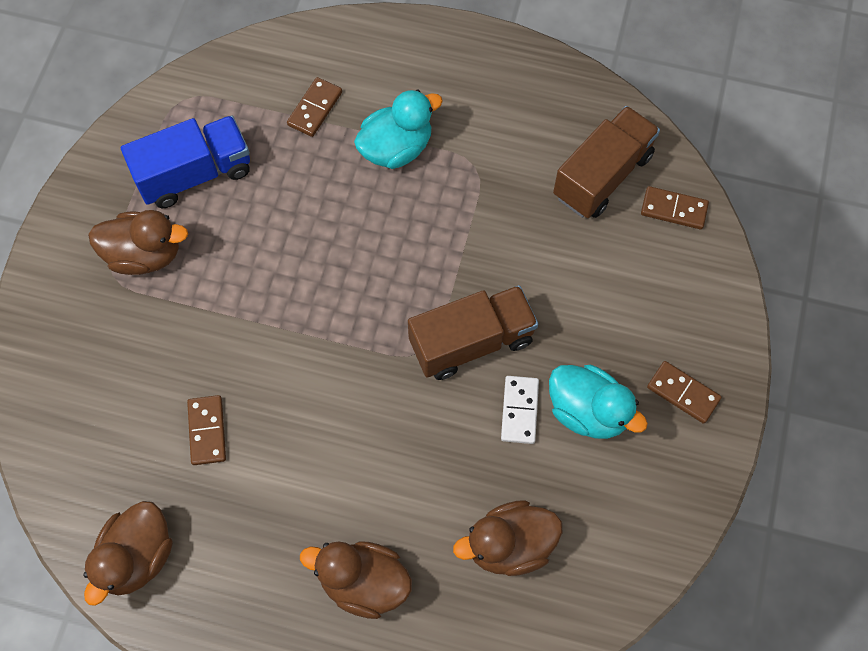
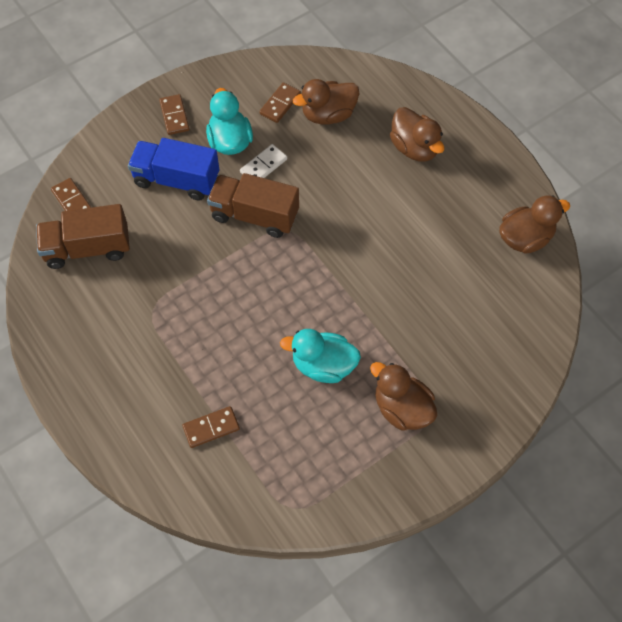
camera: 140 degrees left, 5 degrees down
blue truck [121,116,250,208] -> blue truck moved to [128,138,219,200]
brown domino [187,395,226,465] -> brown domino moved to [259,82,301,123]
turquoise duck [354,90,443,169] -> turquoise duck moved to [280,329,361,383]
brown duck [453,500,562,576] -> brown duck turned 135 degrees clockwise [293,79,359,125]

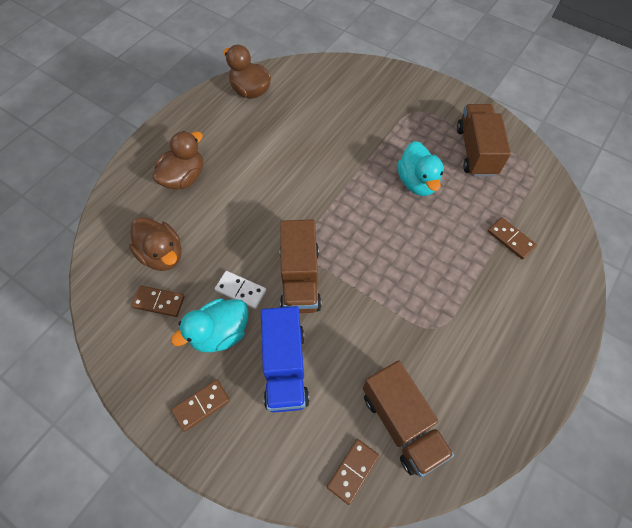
camera: 110 degrees left, 0 degrees up
brown duck [370,362,437,431] -> none
none -> brown truck [457,104,511,177]

